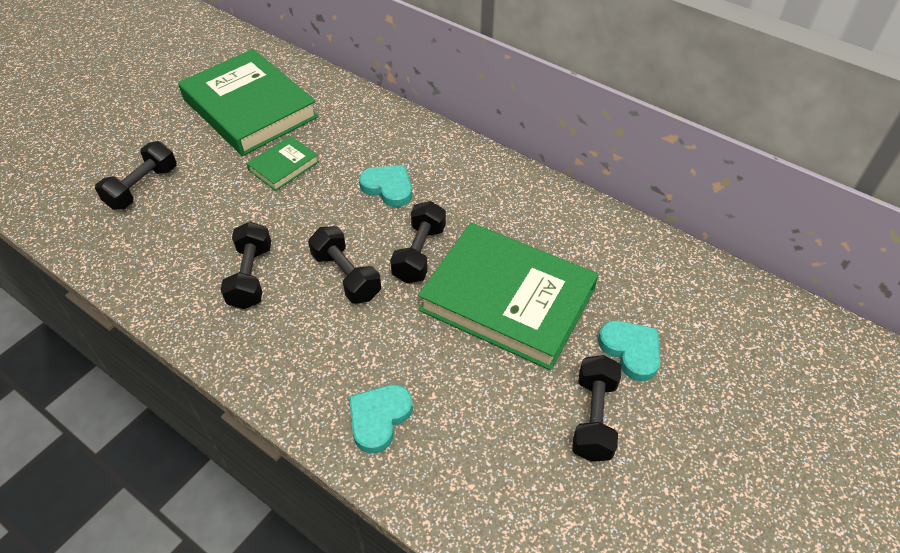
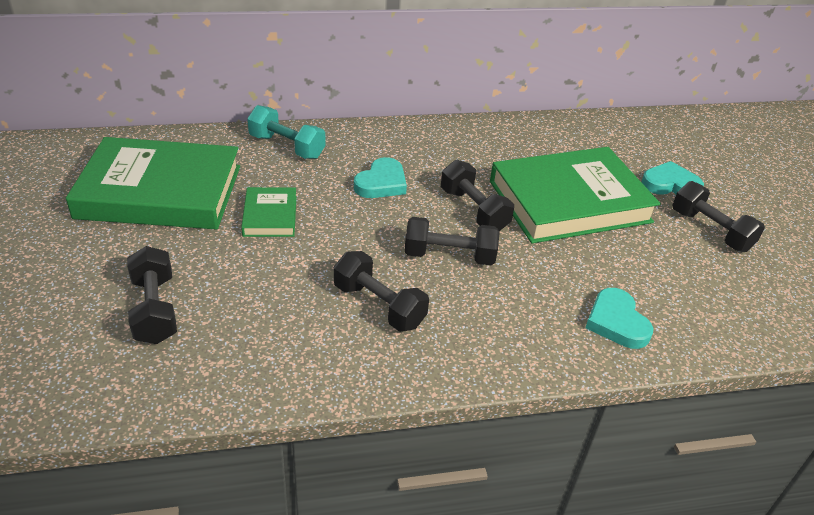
camera: 50 degrees left, 10 degrees down
turquoise heart [359,165,412,207] -> turquoise heart turned 135 degrees clockwise [354,157,407,198]
none -> turquoise dumbbell [247,105,325,159]

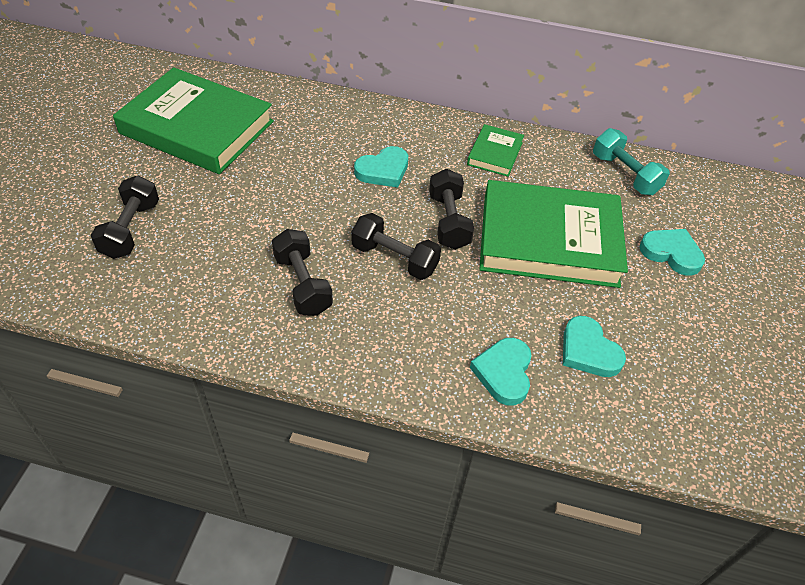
camera: 25 degrees right, 10 degrees up
green book [241,187,297,237] -> green book moved to [467,124,524,177]
turquoise dumbbell [247,105,325,159] -> turquoise dumbbell moved to [593,128,670,195]
black dumbbell [672,181,765,252] -> none
none -> turquoise heart [563,316,626,377]

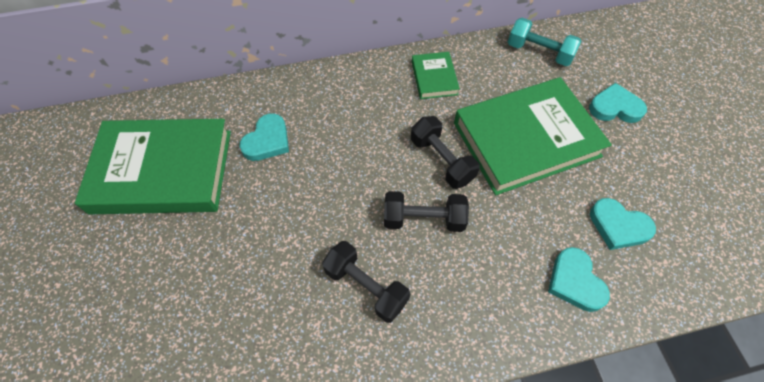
camera: 25 degrees left, 10 degrees up
black dumbbell [91,175,159,259] -> none
turquoise heart [354,146,408,187] -> turquoise heart moved to [239,113,289,161]

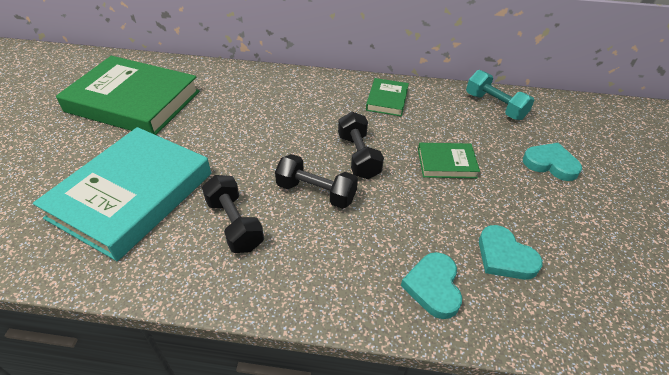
camera: 20 degrees right, 15 degrees down
turquoise heart [239,113,289,161] -> none
green book [454,77,612,195] -> green book [418,143,480,178], size x0.46
none -> turquoise book [33,127,211,261]

